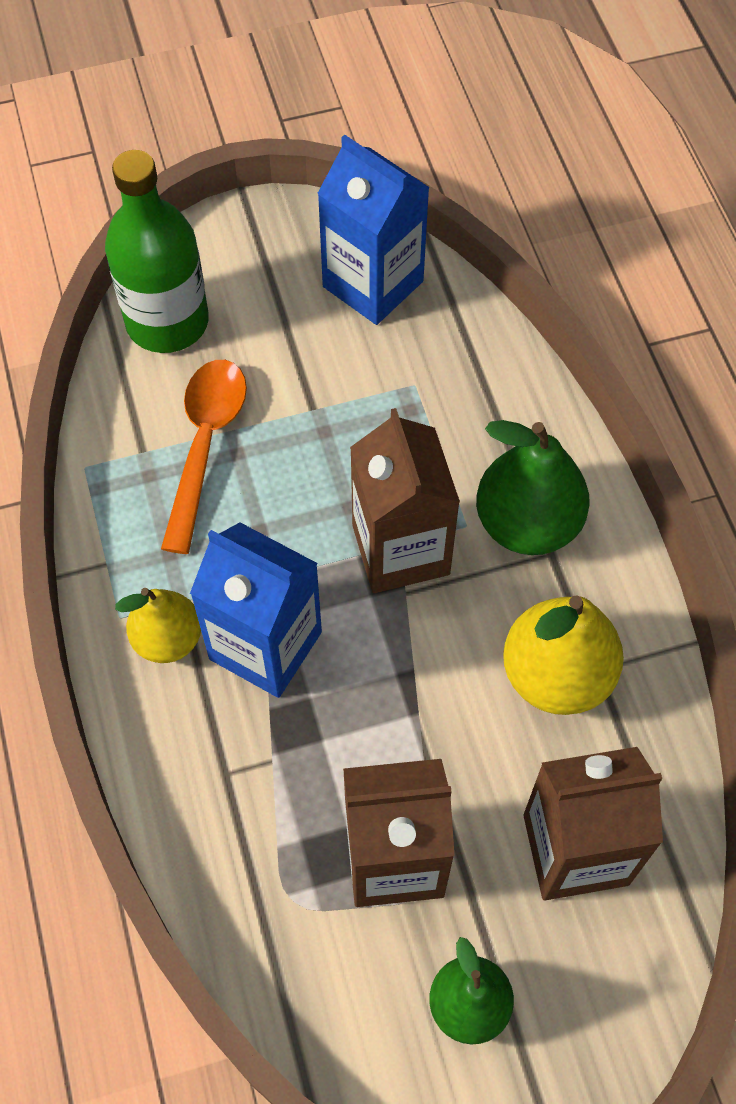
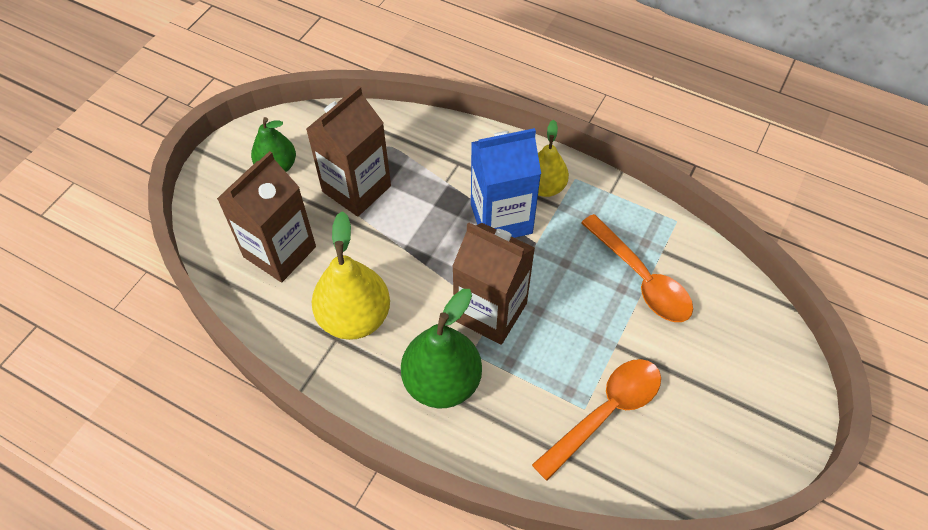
camera: 135 degrees right, 5 degrees down
green bottle [105,150,209,353] -> none
blue carton [317,135,430,325] -> none
none -> orange spoon [532,359,661,481]

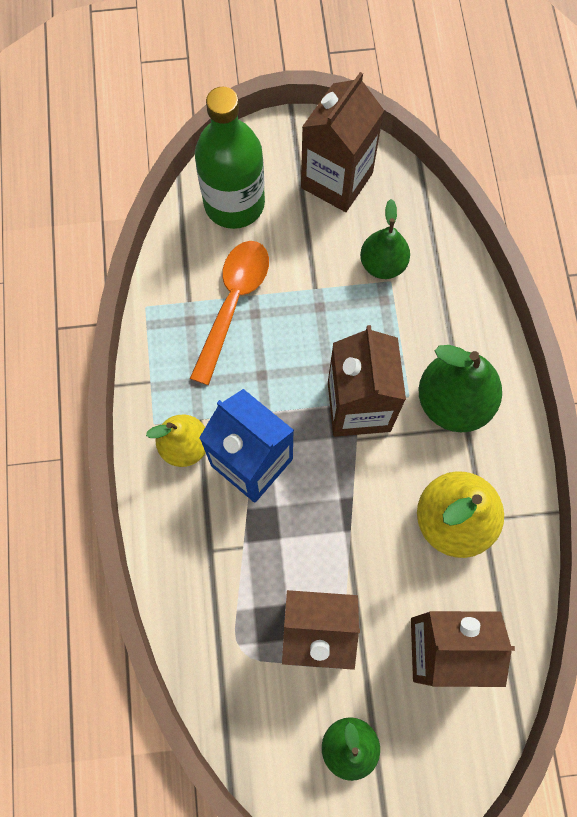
camera: 125 degrees left, 15 degrees up
orange spoon [532,359,661,481] -> green pear [360,199,410,279]
none -> green bottle [195,86,265,229]
none -> brown carton [301,72,384,212]

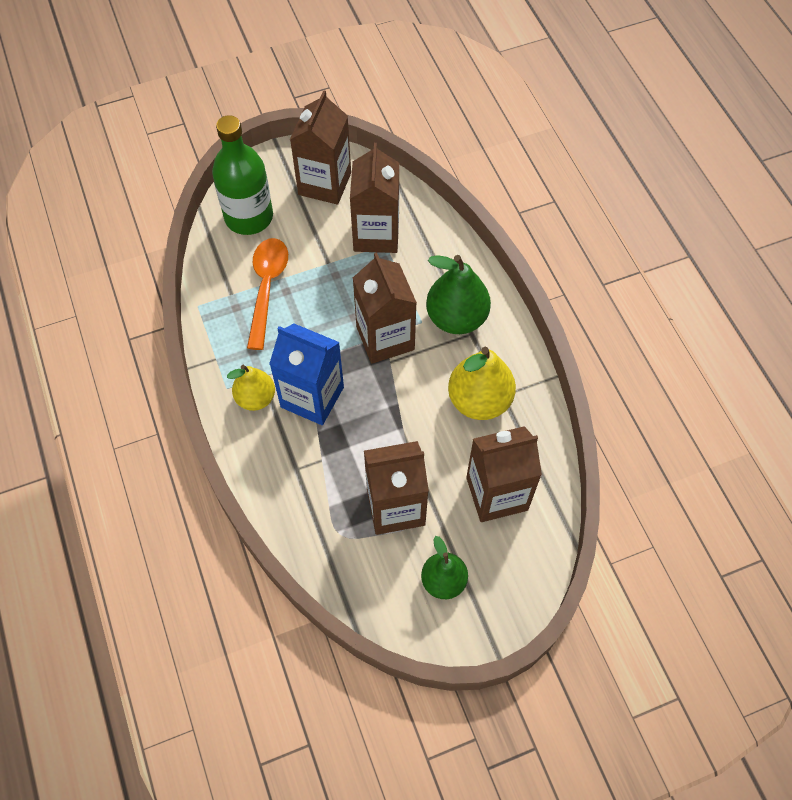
camera: 15 degrees left, 10 degrees down
green pear [360,199,410,279] -> brown carton [350,143,399,253]

